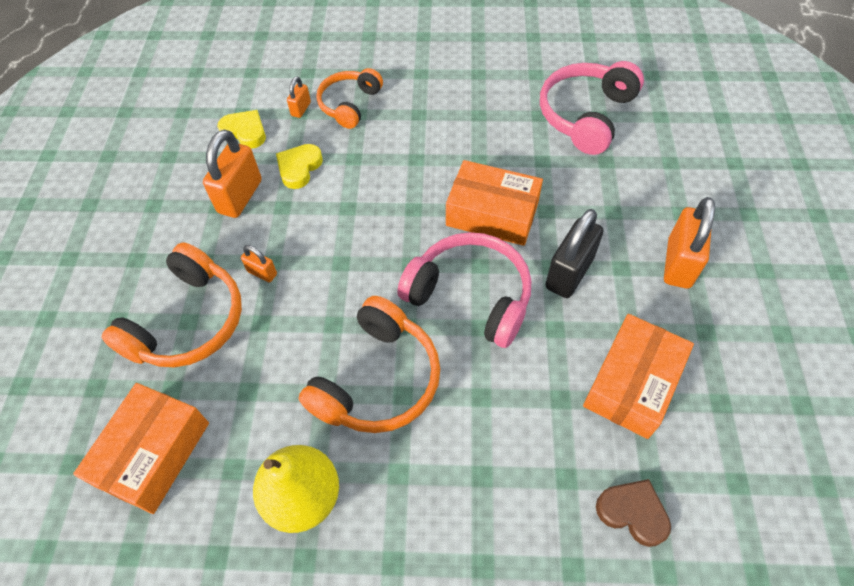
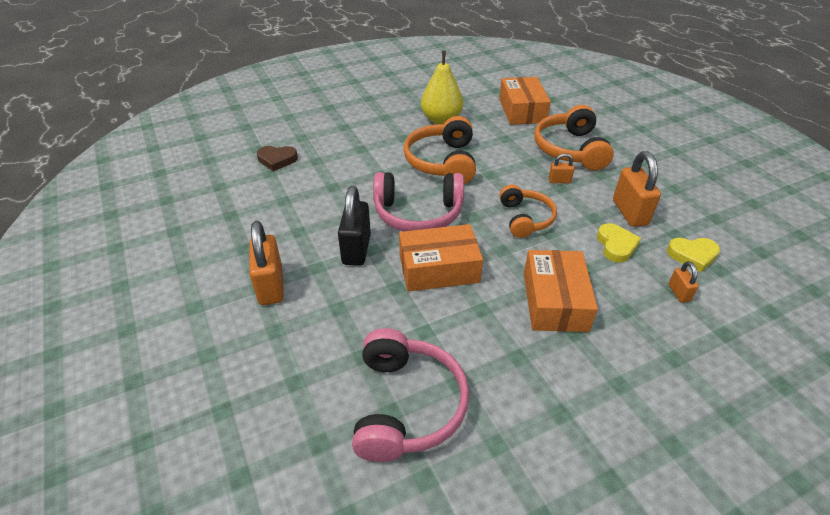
camera: 150 degrees right, 15 degrees down
orange headphones [316,68,383,129] -> orange headphones moved to [499,184,557,238]
orange box [583,314,694,439] -> orange box moved to [524,250,598,332]

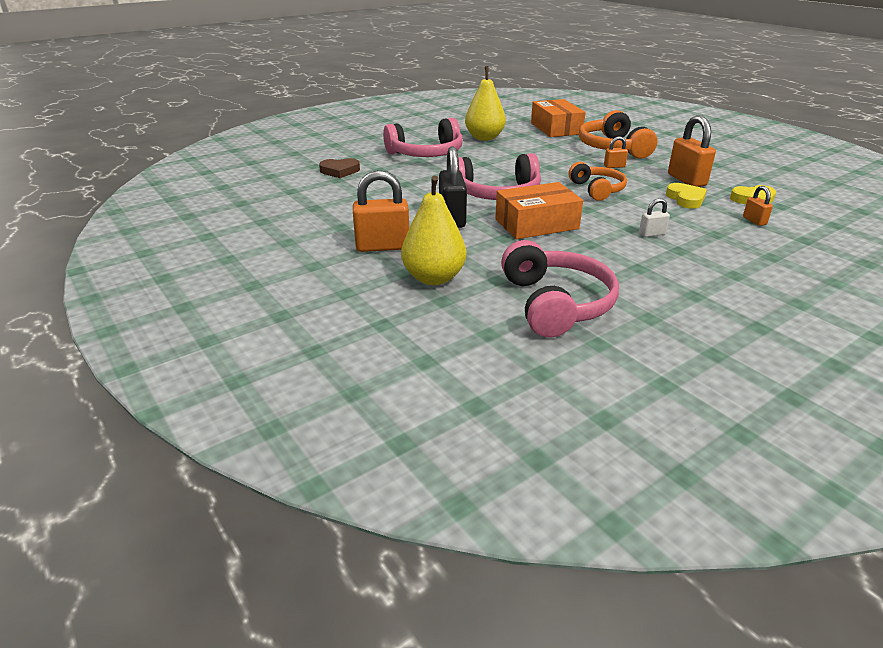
camera: 10 degrees left, 10 degrees down
orange padlock [249,221,284,305] -> orange padlock turned 75 degrees counterclockwise [353,170,409,252]
orange headphones [403,116,476,184] -> none
orange box [524,250,598,332] -> white padlock [639,198,670,237]
none -> pink headphones [383,118,463,157]
none -> yellow pear [401,176,467,285]

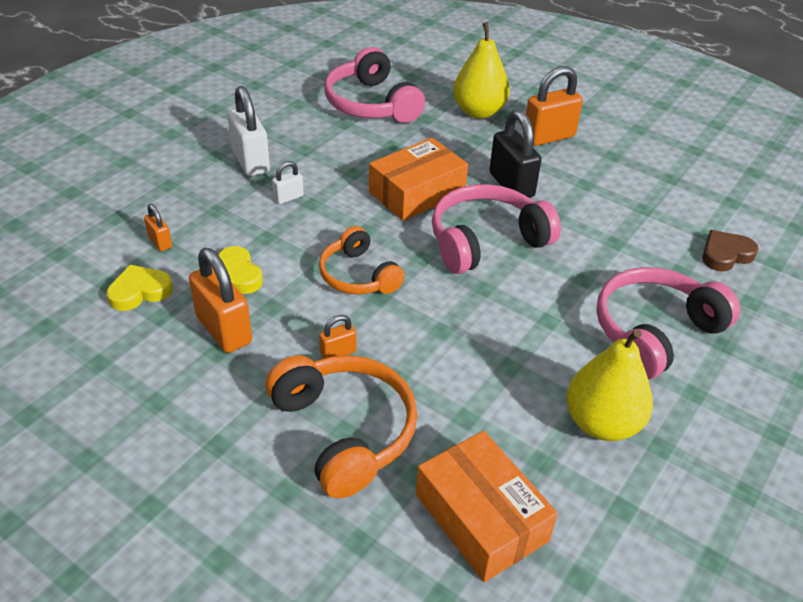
camera: 160 degrees right, 10 degrees up
none -> white padlock [227,86,270,176]

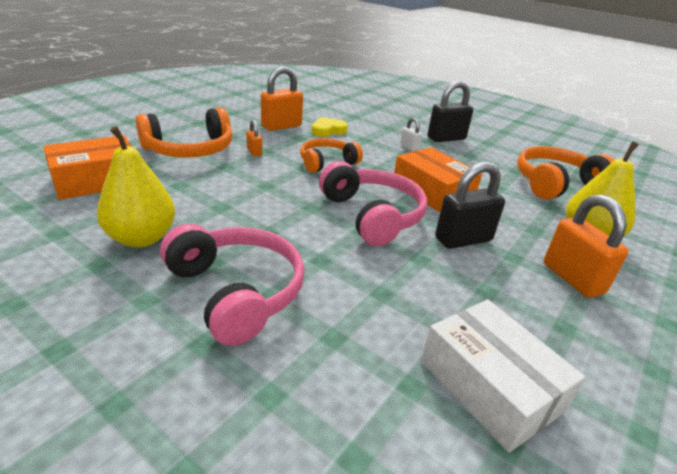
camera: 90 degrees right, 10 degrees down
yellow heart [107,265,173,311] -> none
orange padlock [144,204,172,251] -> none
white padlock [227,86,270,176] -> black padlock [428,81,473,142]
pink headphones [324,47,425,123] -> orange headphones [517,146,615,199]
brown heart [702,230,759,272] -> none
none -> white box [421,300,586,452]

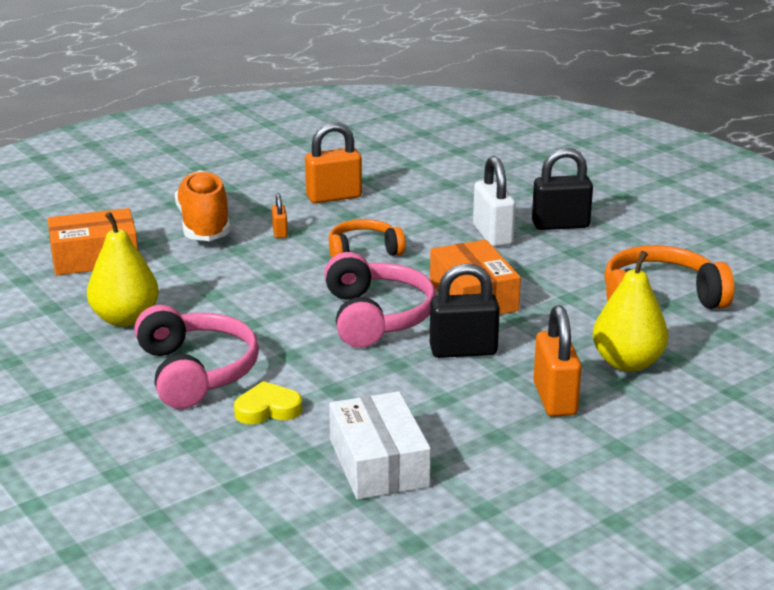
camera: 20 degrees right, 5 degrees down
orange headphones [136,107,232,158] -> orange shoe [175,170,230,241]
yellow heart [312,117,348,137] -> yellow heart moved to [234,381,302,424]
white padlock [401,118,422,151] -> white padlock [473,156,516,247], size x1.99

